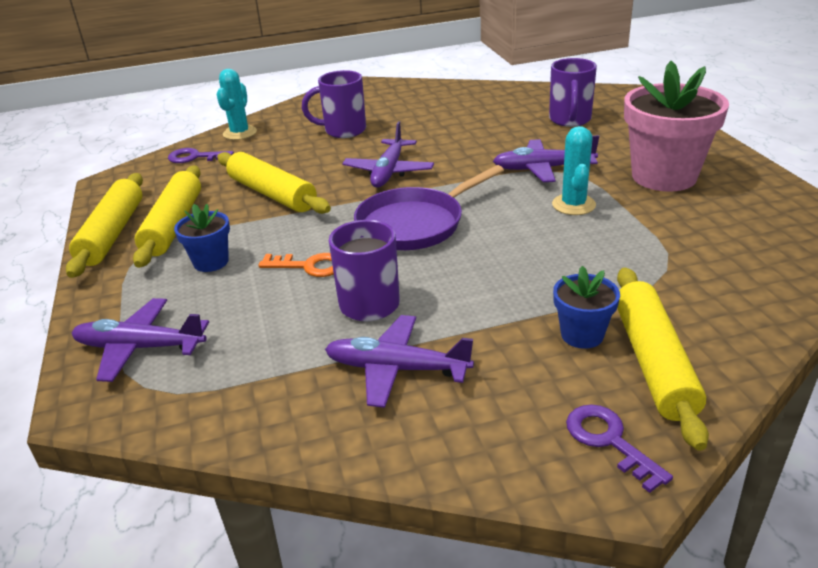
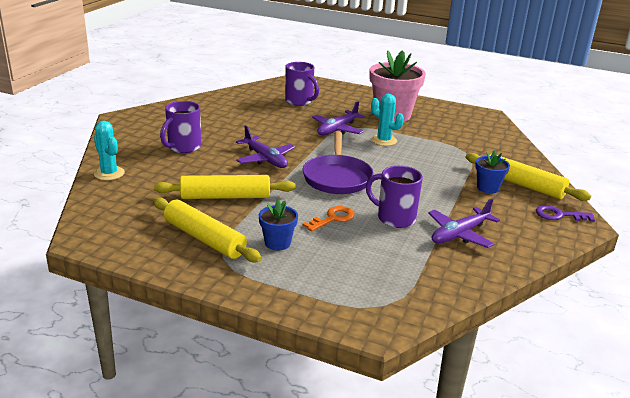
camera: 55 degrees left, 5 degrees down
yellow rolling pin [66,173,143,278] -> none
purple plane [72,298,209,382] -> none
purple key [168,148,234,163] -> none

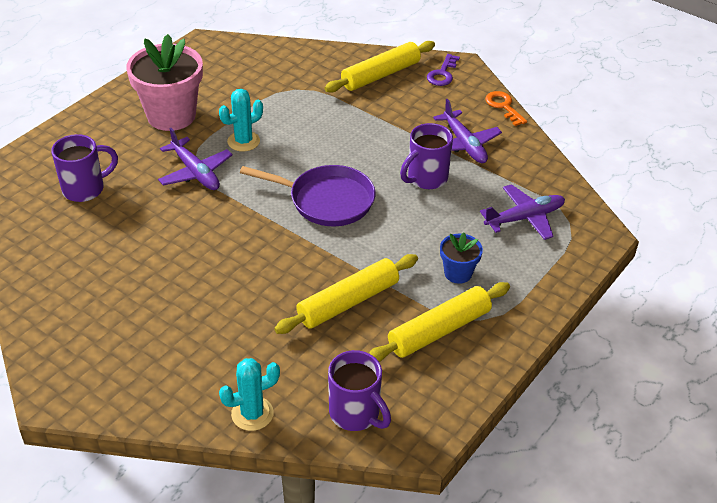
camera: 75 degrees left, 15 degrees up
yellow rolling pin [154,175,296,199] -> yellow rolling pin turned 45 degrees clockwise [274,254,418,334]
purple mug [160,101,201,153] -> purple mug moved to [328,350,391,431]
purple plane [236,125,295,168] -> purple plane moved to [480,184,565,240]
orange key [302,206,355,232] -> orange key moved to [485,91,527,126]
blue flower pot [475,150,510,194] -> none

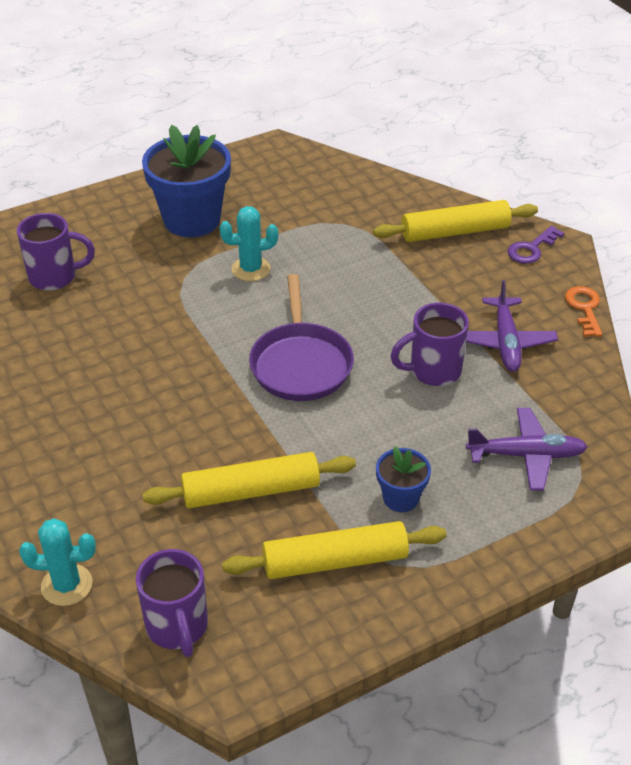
camera: 25 degrees right, 0 degrees up
pink flower pot [126,34,203,131] -> blue flower pot [142,125,231,237]
purple plane [158,128,233,190] -> none
purple pan [240,165,375,226] -> purple pan turned 45 degrees clockwise [249,274,354,401]

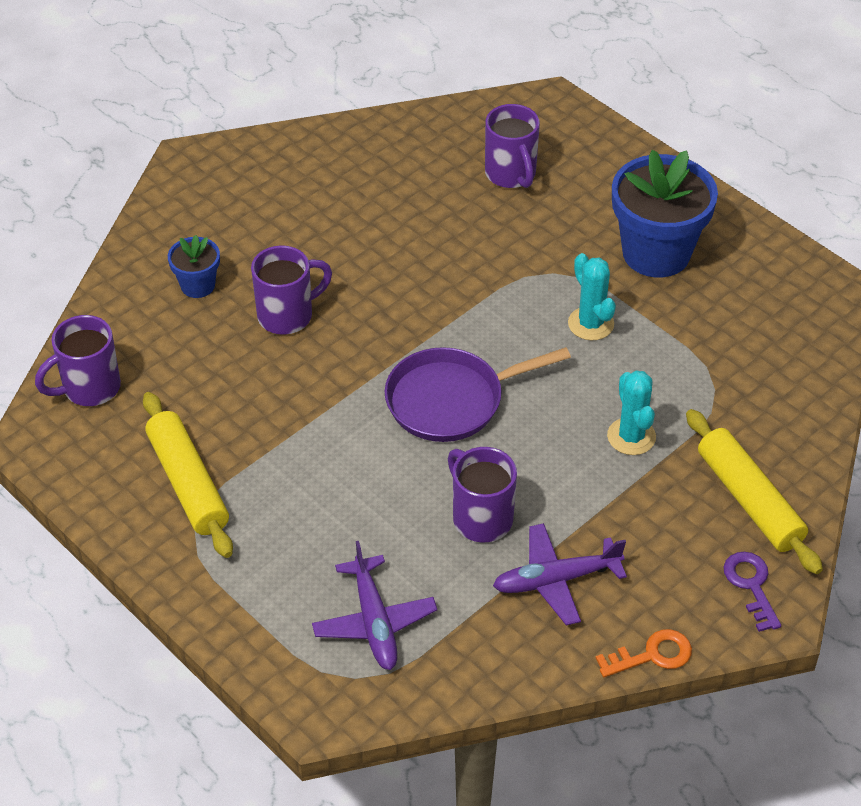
camera: 75 degrees right, 5 degrees up
turquoise cactus [19,518,96,606] -> turquoise cactus moved to [607,371,656,455]
yellow rolling pin [142,452,356,508] -> none
blue flower pot [376,446,431,512] -> blue flower pot moved to [168,235,220,298]
purple key [508,226,564,264] -> purple key turned 45 degrees clockwise [724,552,781,632]
none -> purple mug [251,245,332,335]

